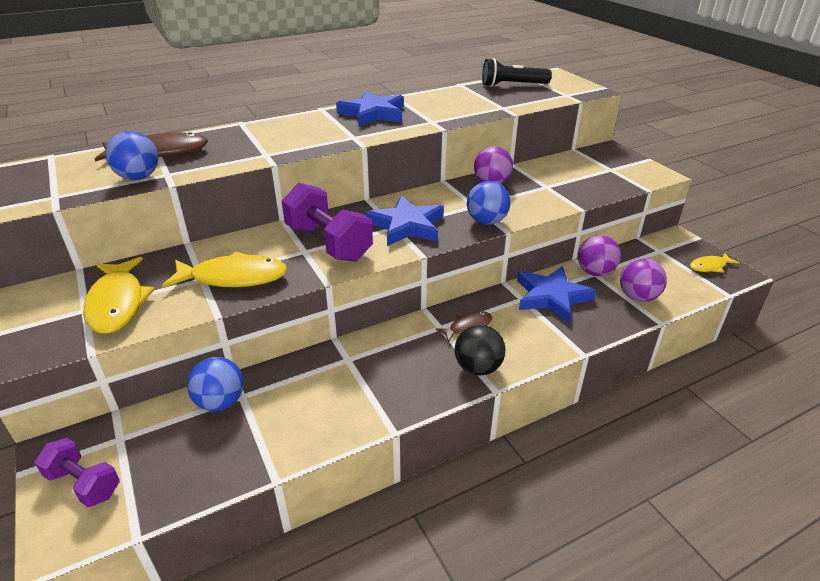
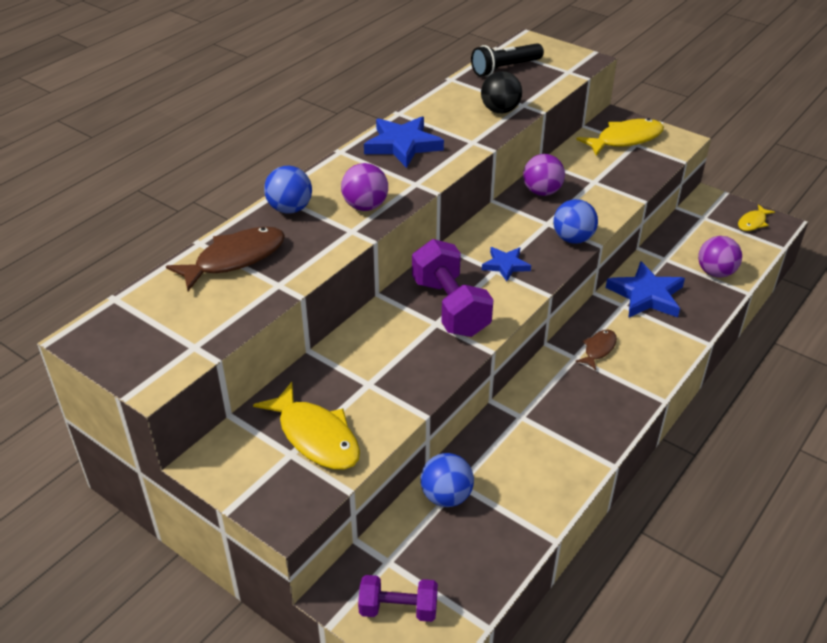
camera: 25 degrees left, 5 degrees up
blue ball [106,131,158,180] -> blue ball moved to [264,166,312,214]
yellow fish [162,252,288,288] -> yellow fish moved to [576,118,664,156]
purple dumbbell [282,183,373,262] -> purple dumbbell turned 45 degrees clockwise [412,239,493,337]
blue star [366,196,444,246] -> blue star [482,247,531,282], size x0.59
black ball [455,325,505,376] -> black ball moved to [481,71,522,113]
purple ball [578,235,621,276] -> purple ball moved to [341,163,388,211]

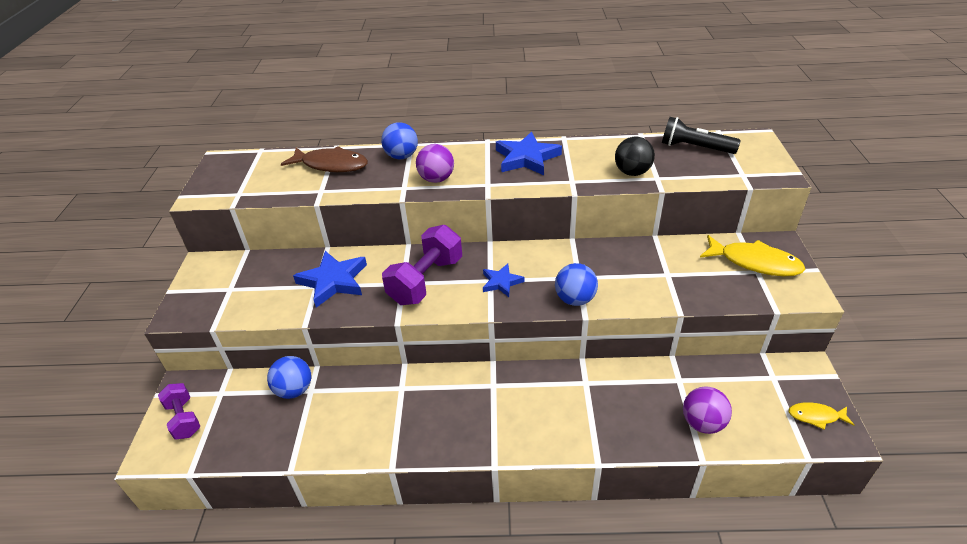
camera: 55 degrees right, 0 degrees up
yellow fish [253,382,360,470] -> none
purple ball [523,154,565,196] -> none
brown fish [575,329,617,370] -> none
blue star [606,261,685,318] -> blue star moved to [293,251,367,308]

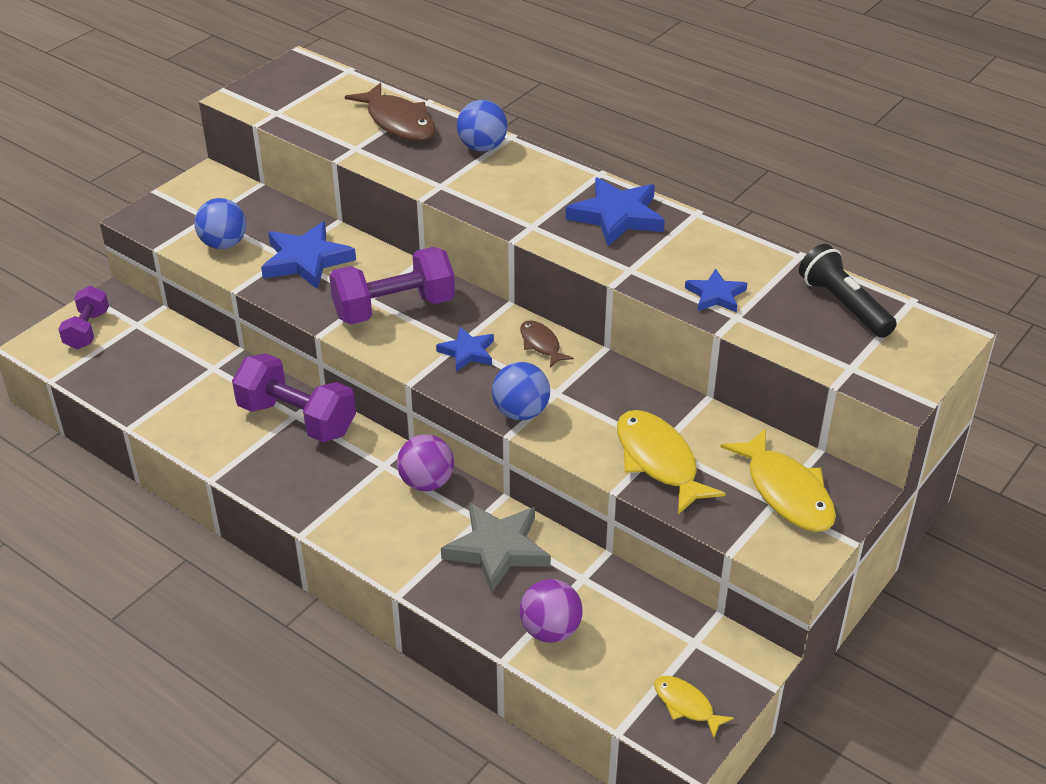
camera: 35 degrees right, 0 degrees up
blue ball [267,356,311,399] -> blue ball moved to [194,198,246,249]
purple ball [416,144,454,183] -> purple ball moved to [397,434,454,491]
black ball [615,137,655,176] -> blue star [685,268,747,313]
none -> purple dumbbell [232,353,356,442]
none -> grey star [441,503,551,593]
none -> brown fish [520,320,573,367]
none -> yellow fish [617,410,726,514]

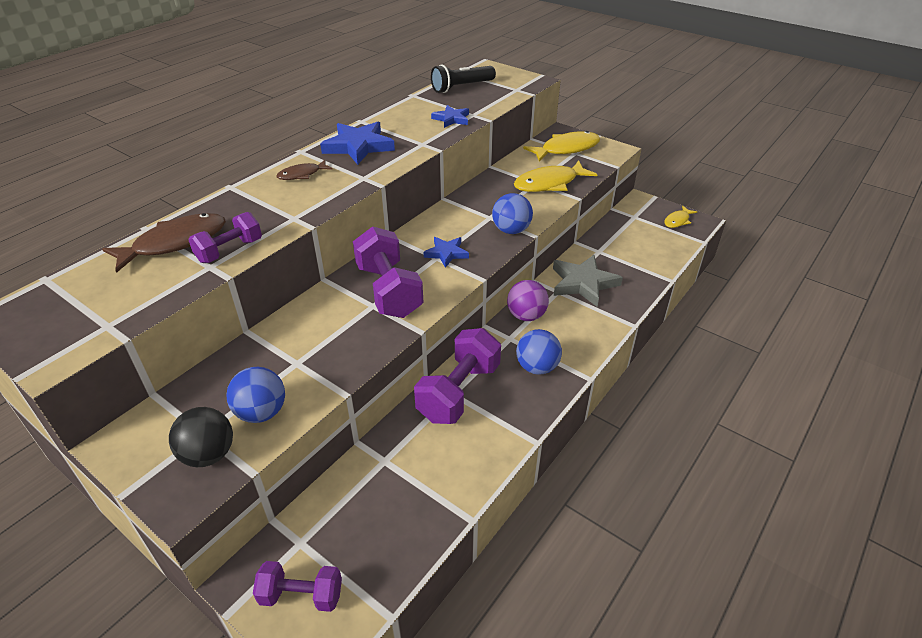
camera: 90 degrees left, 0 degrees up
blue star [261,221,356,289] -> none
blue ball [457,100,507,151] -> blue ball moved to [516,329,562,375]
brown fish [520,320,573,367] -> brown fish moved to [276,160,333,180]
purple ball [520,579,583,643] -> none
none -> black ball [169,407,233,467]
none -> purple dumbbell [188,212,262,263]

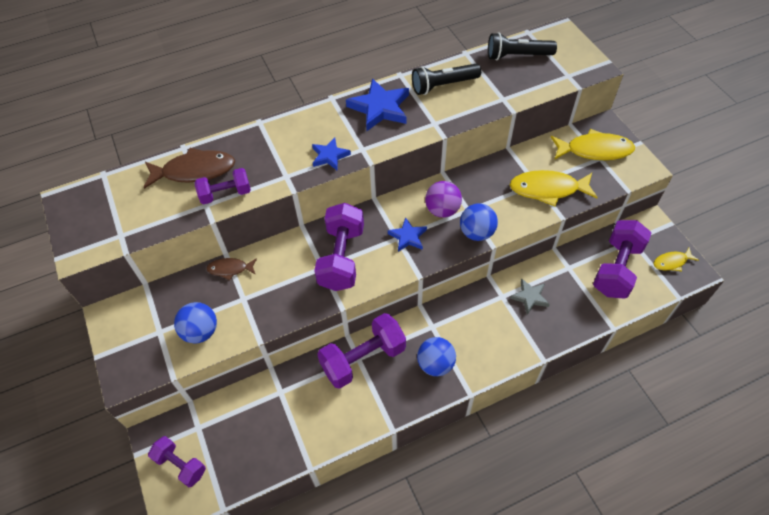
camera: 30 degrees right, 15 degrees up
black ball [169,407,233,467] -> none
brown fish [276,160,333,180] -> brown fish moved to [207,258,257,280]
blue star [431,105,469,128] -> blue star moved to [312,137,351,170]
purple ball [507,280,549,321] -> purple ball moved to [425,181,462,218]
grey star [553,255,623,307] -> grey star [510,278,550,315], size x0.59
none -> black flashlight [412,64,481,95]
none -> purple dumbbell [593,220,651,299]

